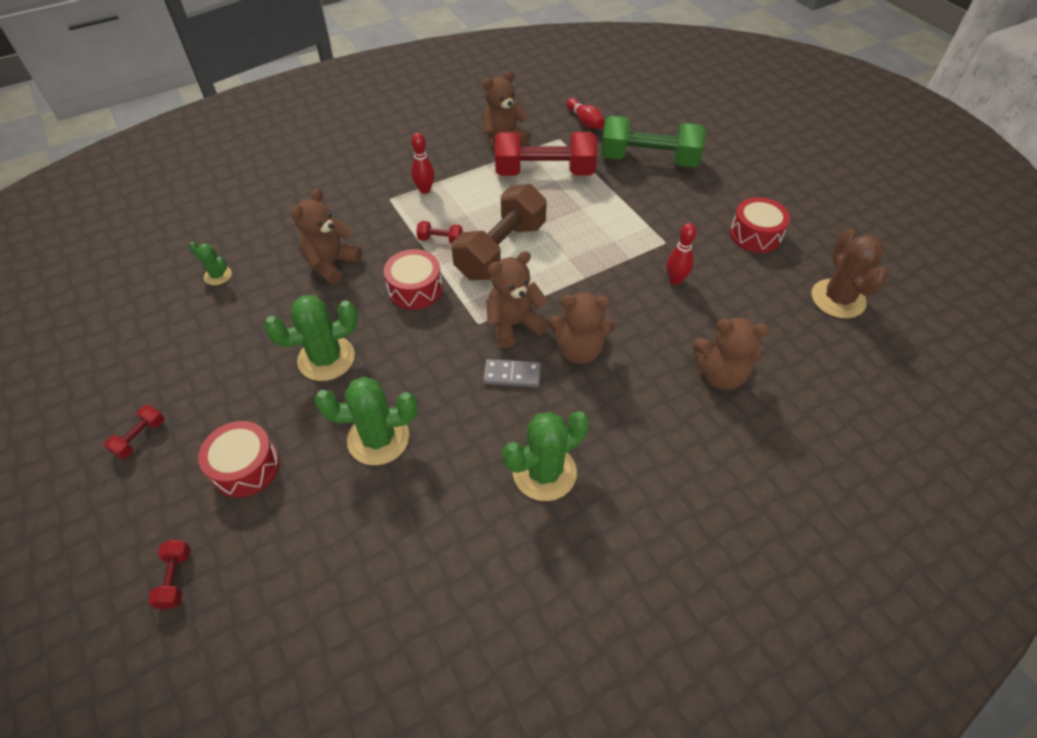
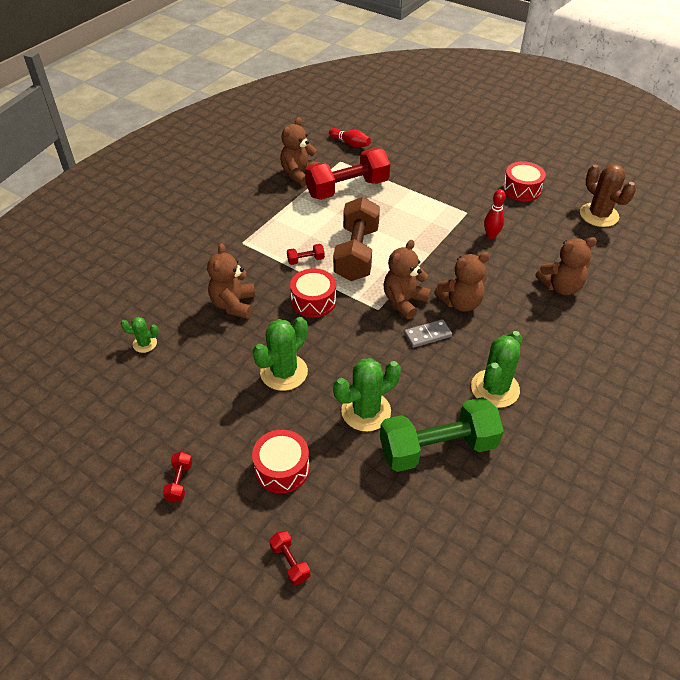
camera: 25 degrees left, 5 degrees down
red bowling pin [411,133,434,194] -> none
green dumbbell [601,115,706,167] -> green dumbbell moved to [380,397,504,472]

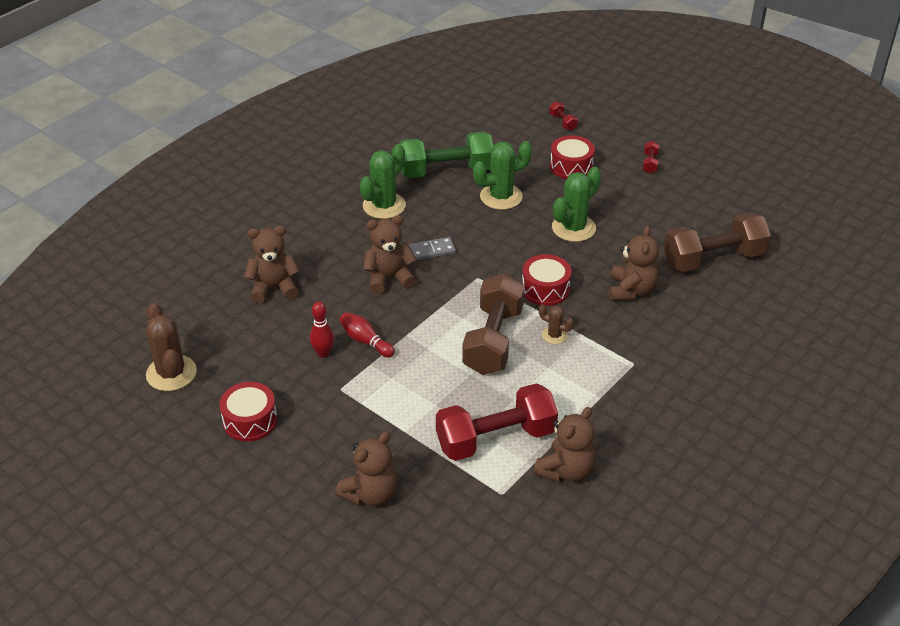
camera: 175 degrees left, 5 degrees down
green cactus [121,317,159,353] -> brown dumbbell [663,213,771,272]
red dumbbell [287,244,325,265] -> brown cactus [539,304,574,344]
red bowling pin [329,128,371,148] -> red bowling pin moved to [340,312,395,357]
brown teddy bear [383,240,431,319] -> brown teddy bear moved to [335,431,397,506]

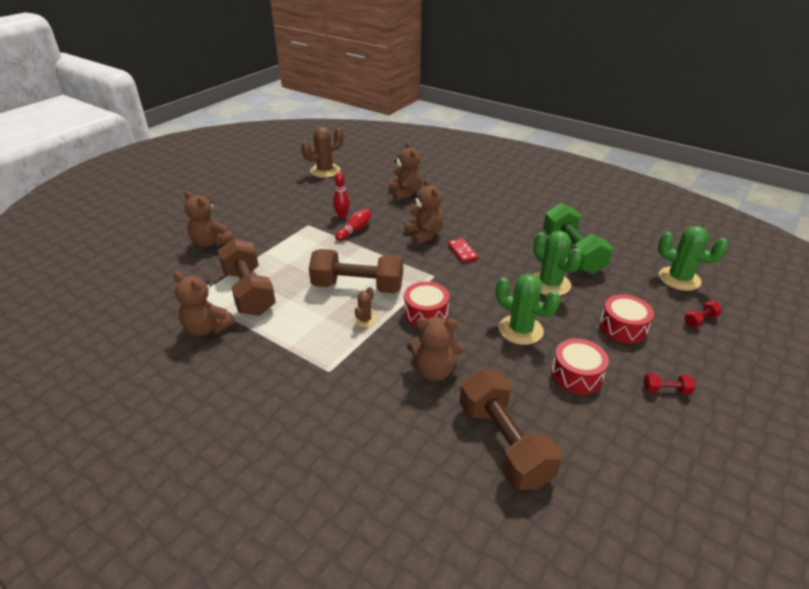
camera: 85 degrees right, 5 degrees down
red drum [219,382,277,442] -> red drum moved to [551,339,609,394]
green cactus [360,144,406,219] -> green cactus moved to [658,226,728,291]
grey domino [409,237,456,261] -> red domino [448,238,478,263]
red dumbbell [436,383,558,461] -> brown dumbbell [218,238,276,316]

